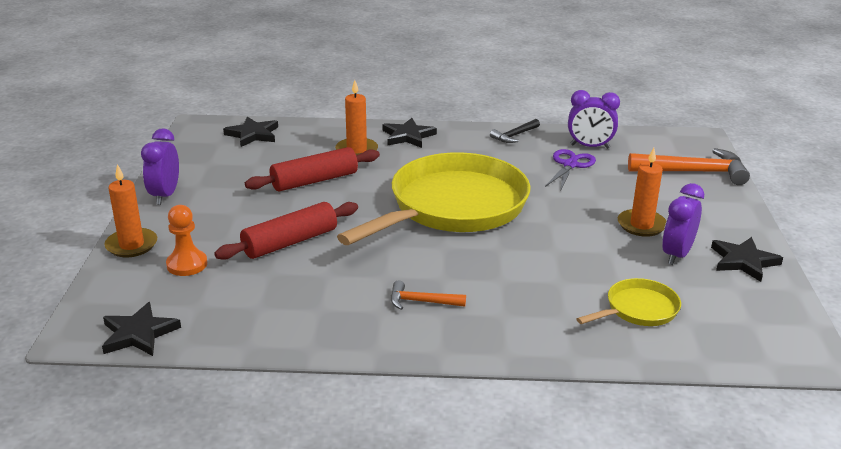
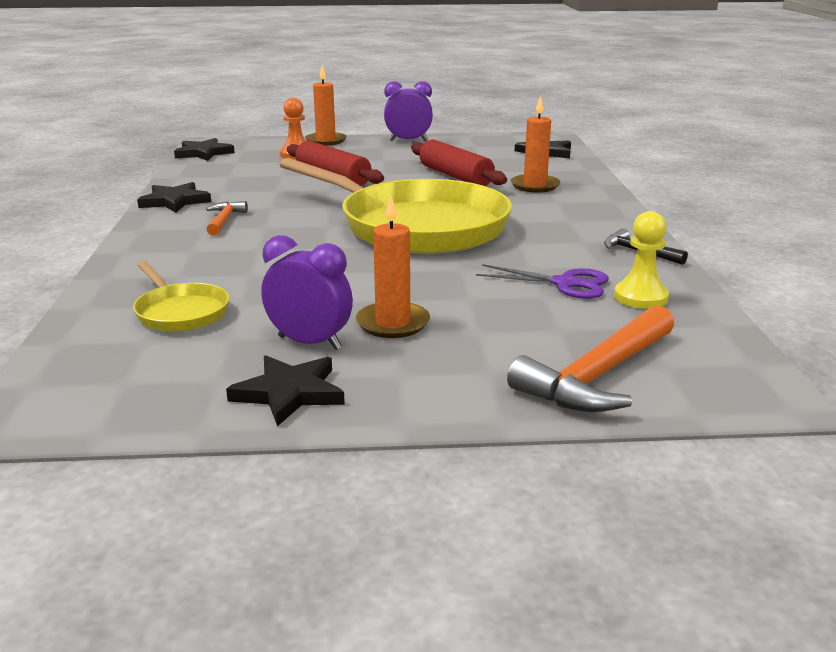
camera: 85 degrees right, 5 degrees down
black star [382,118,437,148] -> black star moved to [137,182,211,213]
purple clock [568,90,620,149] -> yellow pawn [614,211,669,309]
orange hammer [628,148,750,185] -> orange hammer turned 45 degrees clockwise [507,305,674,412]

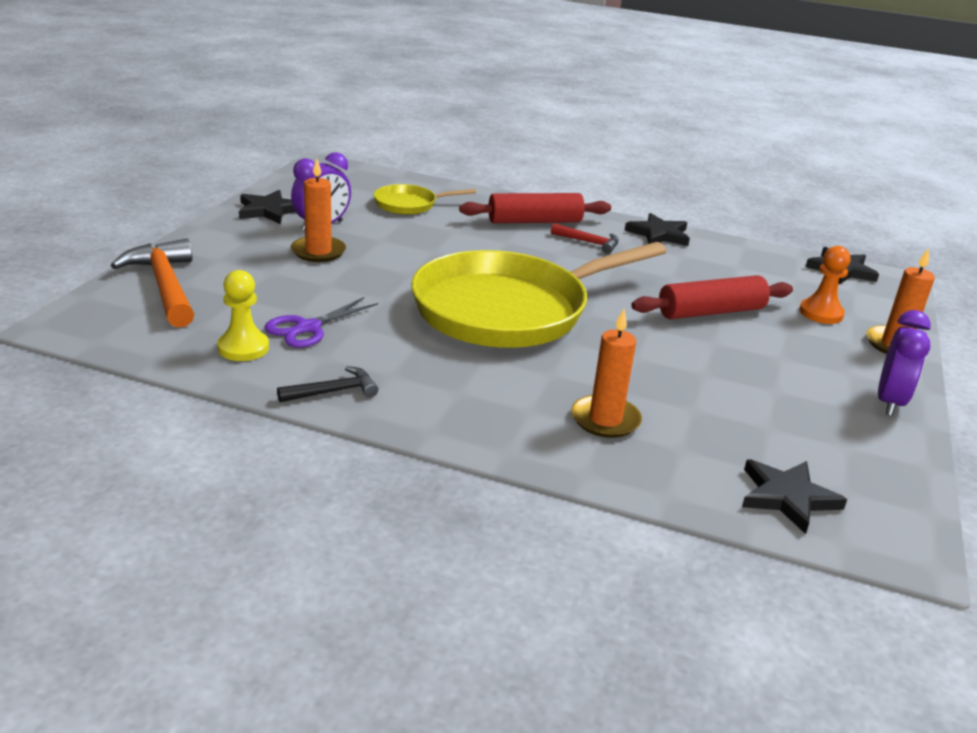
camera: 110 degrees right, 5 degrees up
orange hammer [206,201,248,236] -> red hammer [551,223,619,254]
red rolling pin [411,140,507,186] -> red rolling pin moved to [459,193,611,224]

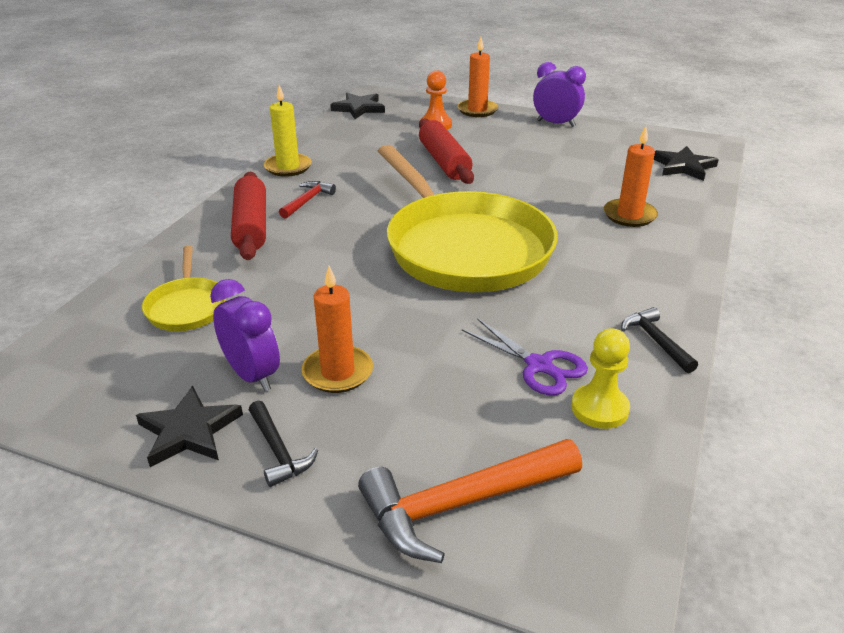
camera: 85 degrees left, 5 degrees up
black star [625,213,690,246] -> yellow candle [264,85,312,177]
none -> black hammer [249,401,318,487]

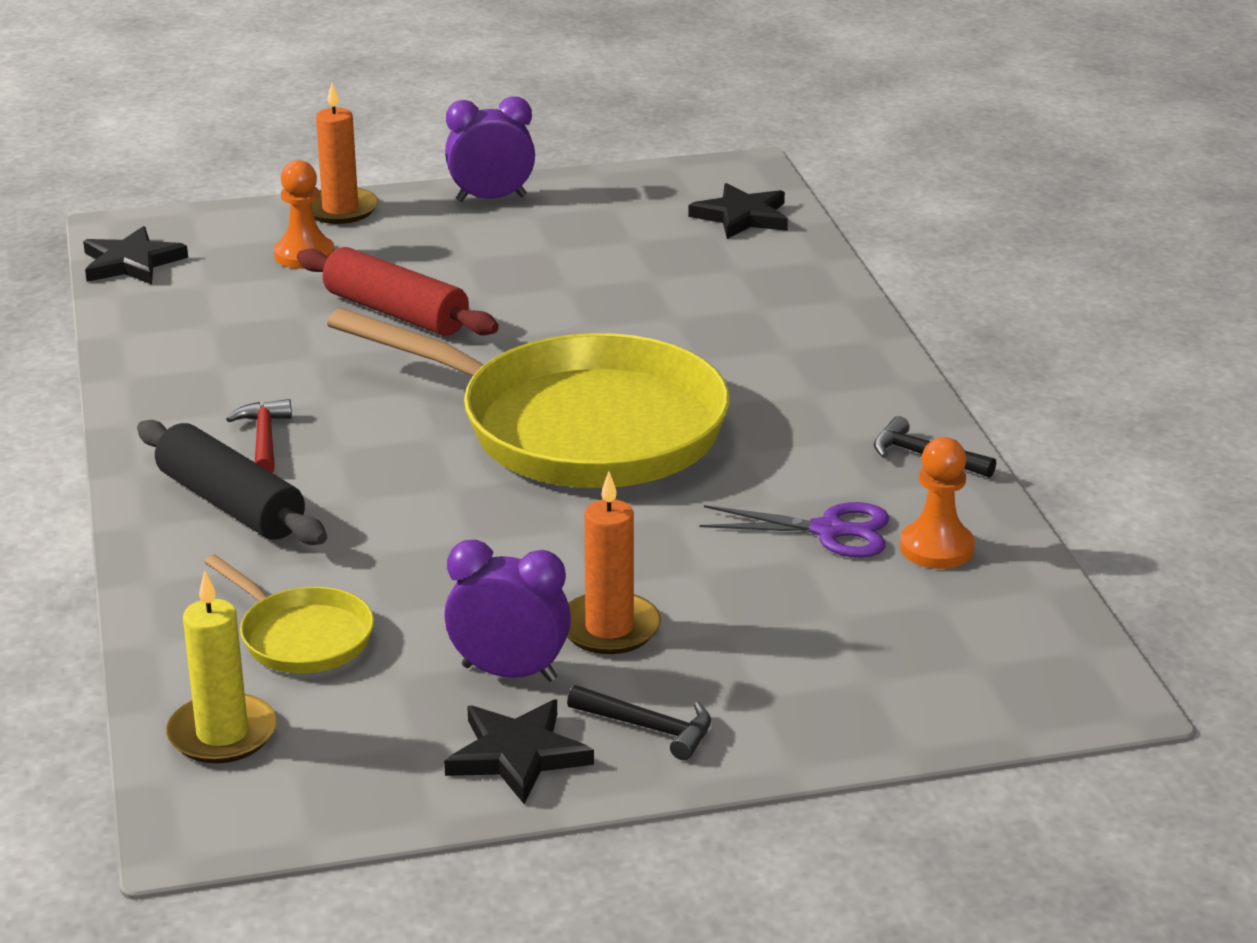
camera: 35 degrees left, 5 degrees down
red rolling pin [231,172,266,260] -> black rolling pin [137,420,327,545]
yellow candle [264,85,312,177] -> yellow candle moved to [166,571,277,764]
orange hammer [358,439,582,563] -> none
yellow pawn [571,328,630,429] -> orange pawn [900,437,975,569]
orange candle [604,126,658,227] -> none

